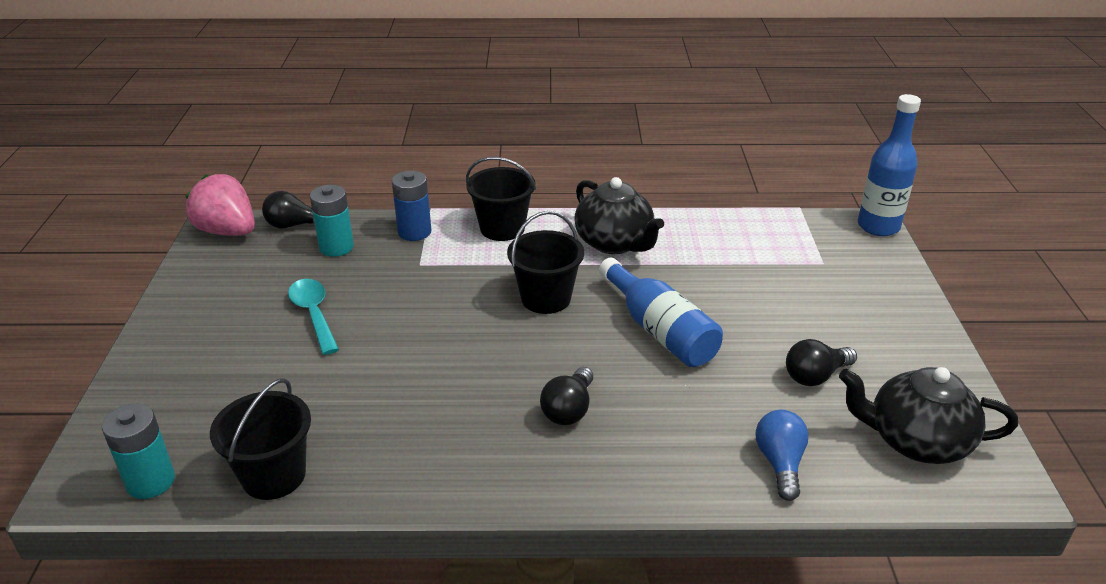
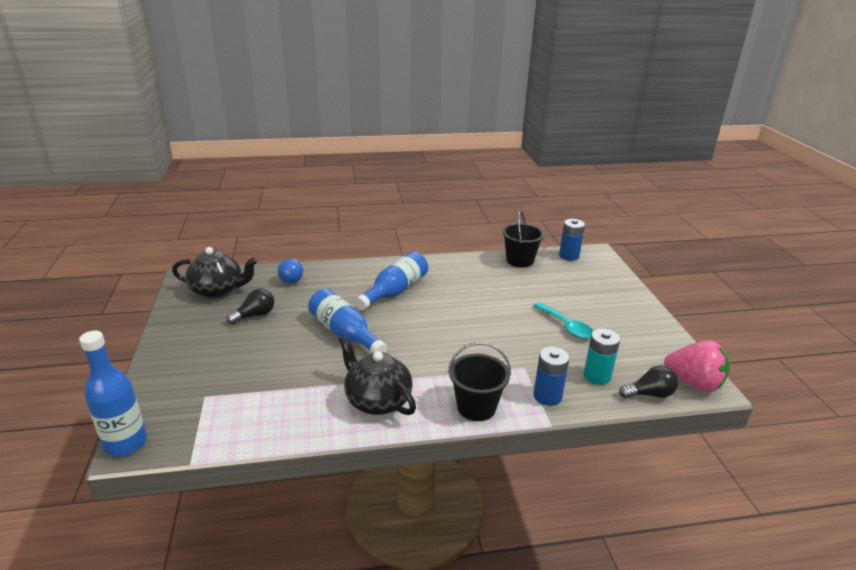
camera: 170 degrees right, 5 degrees down
turquoise battery [102,404,175,499] -> blue battery [559,219,585,261]
black bucket [507,211,584,314] -> none
black light bulb [540,367,593,425] -> blue bottle [355,251,428,310]

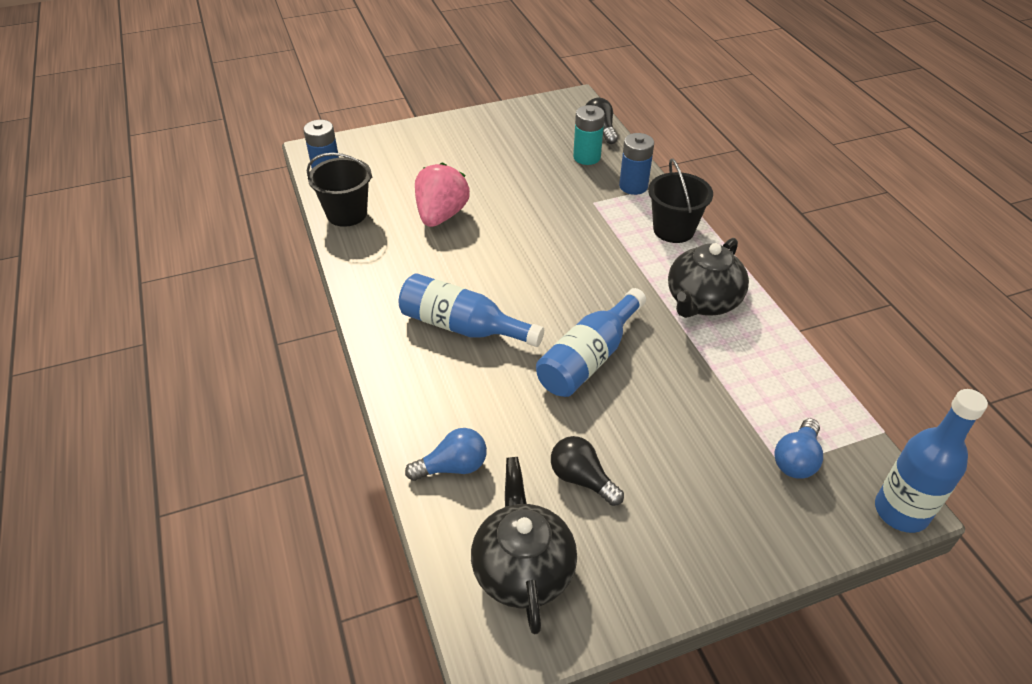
camera: 100 degrees left, 15 degrees up
turquoise spoon [533,302,593,339] -> none
pink strawberry [664,340,730,392] -> pink strawberry moved to [415,163,470,227]
none -> blue light bulb [774,418,823,479]

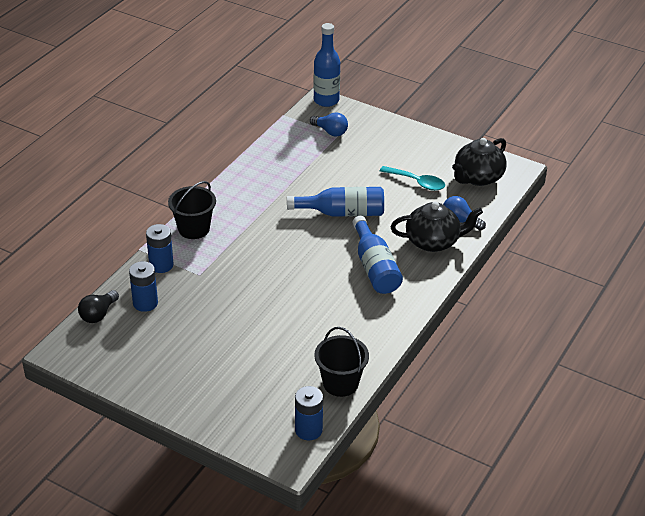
camera: 130 degrees left, 5 degrees down
pink strawberry [415,163,470,227] -> none
black light bulb [551,436,624,506] -> turquoise spoon [380,166,445,191]
turquoise battery [573,105,605,165] -> blue battery [129,261,158,312]
black teapot [668,238,749,318] -> black teapot moved to [390,202,483,252]
blue light bulb [774,418,823,479] -> blue light bulb turned 45 degrees clockwise [310,112,348,137]

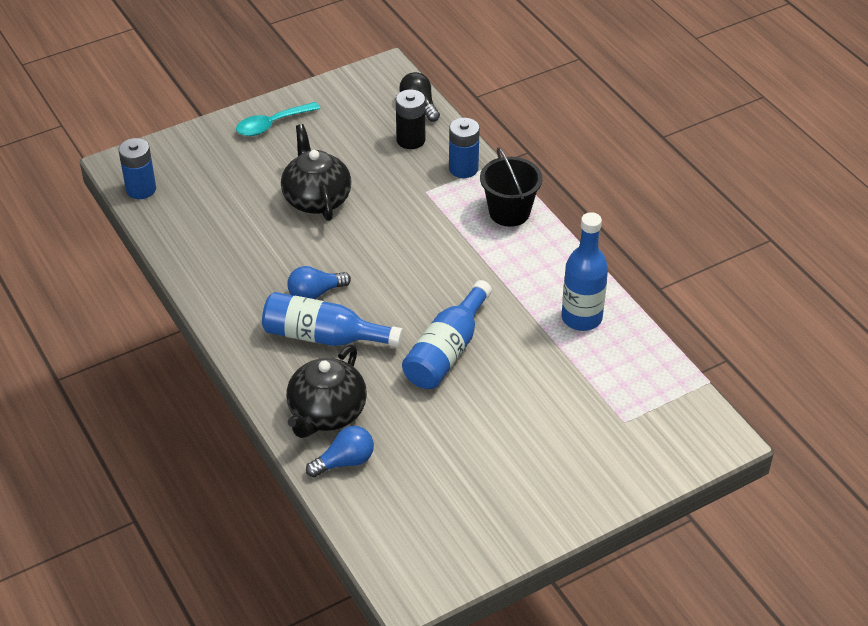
camera: 120 degrees right, 5 degrees up
blue battery [129,261,158,312] -> black battery [396,89,425,149]
blue light bulb [310,112,348,137] -> blue light bulb moved to [287,266,351,299]
blue bottle [313,23,340,107] -> blue bottle moved to [562,212,608,331]
black bucket [314,327,369,397] -> none
turquoise spoon [380,166,445,191] -> turquoise spoon moved to [236,102,320,136]
black teapot [452,138,507,186] -> black teapot moved to [281,124,352,221]

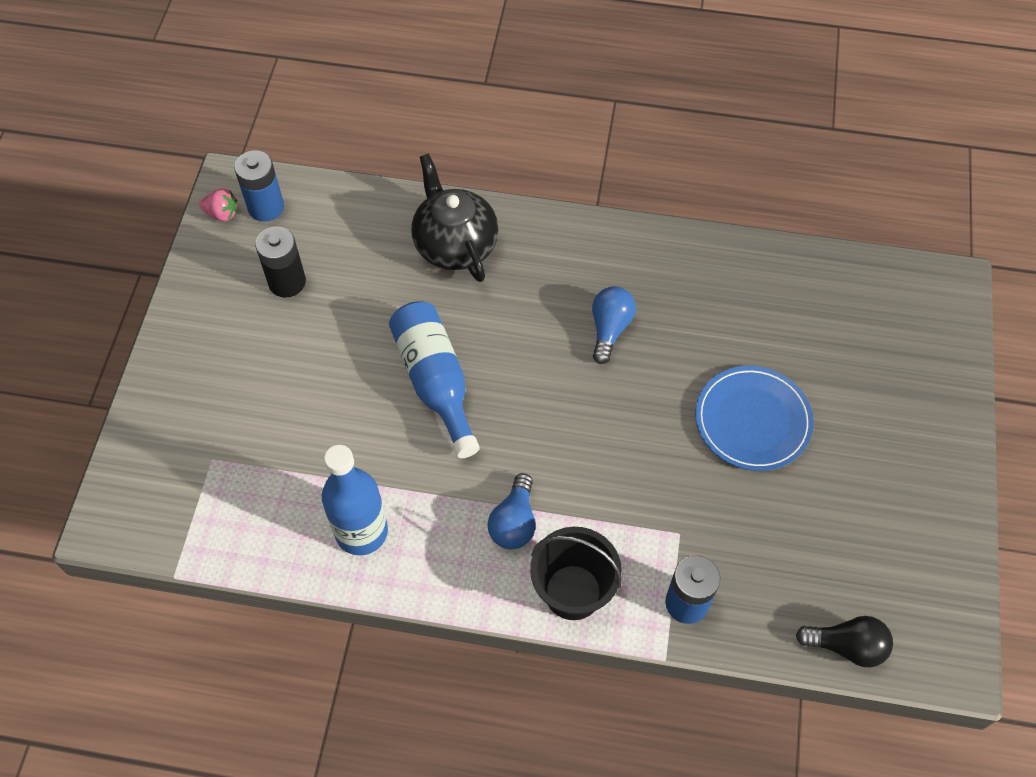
camera: 130 degrees right, 15 degrees up
blue battery [118,138,156,199] -> blue battery moved to [234,150,284,222]
turquoise spoon [236,102,320,136] -> none
blue bottle [262,292,403,347] -> none
black teapot [281,124,352,221] -> blue plate [695,366,814,471]
blue light bulb [306,426,374,477] -> blue light bulb moved to [488,473,536,549]
black battery [396,89,425,149] -> black battery moved to [255,226,306,298]
none -> pink strawberry [199,188,237,221]

